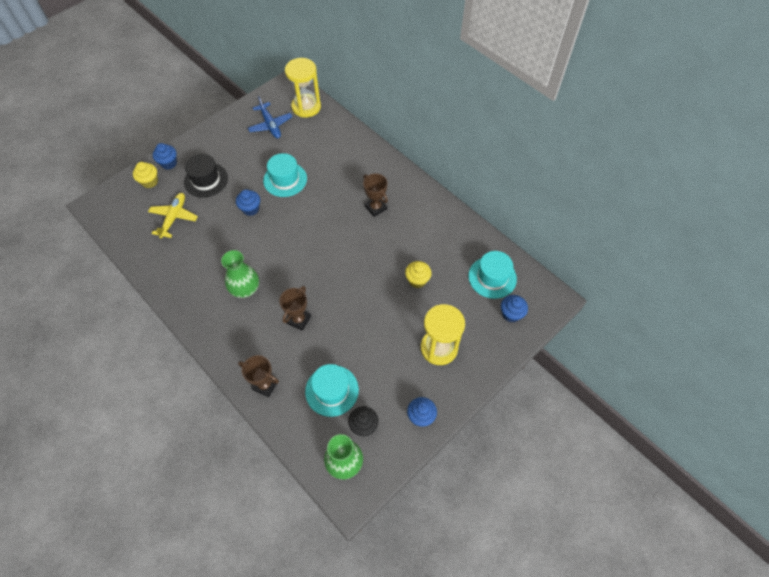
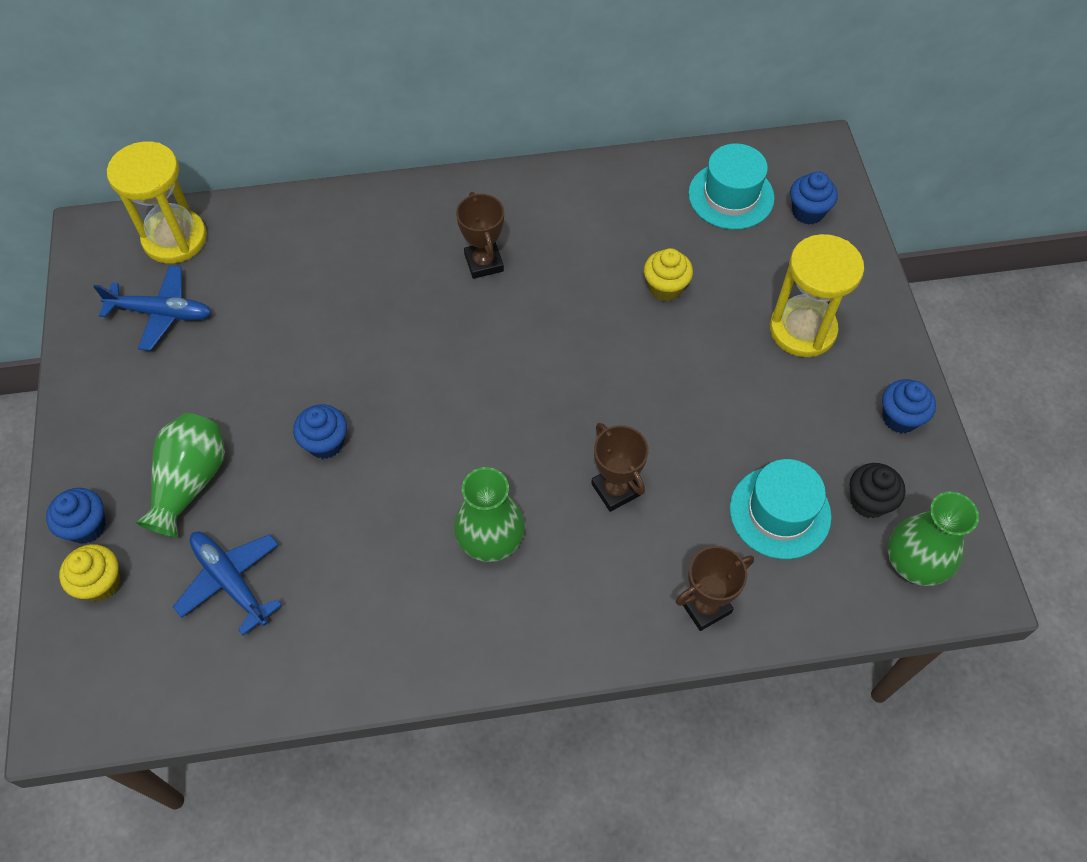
camera: 55 degrees left, 0 degrees up
yellow plane [148,193,198,238] -> blue plane [173,532,282,635]
black hat [184,154,228,198] -> green vase [135,413,225,538]
turquoise hat [263,153,307,197] -> none
brown trophy [363,173,388,217] -> brown trophy turned 75 degrees clockwise [456,192,504,279]

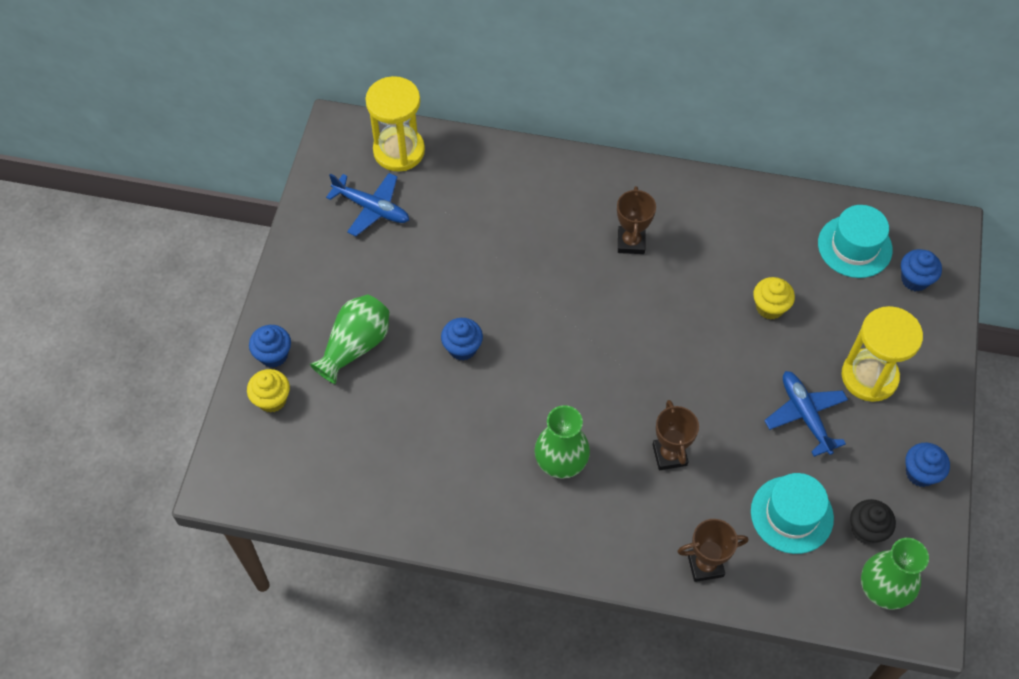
camera: 20 degrees right, 0 degrees up
blue plane [173,532,282,635] -> blue plane moved to [764,371,848,457]

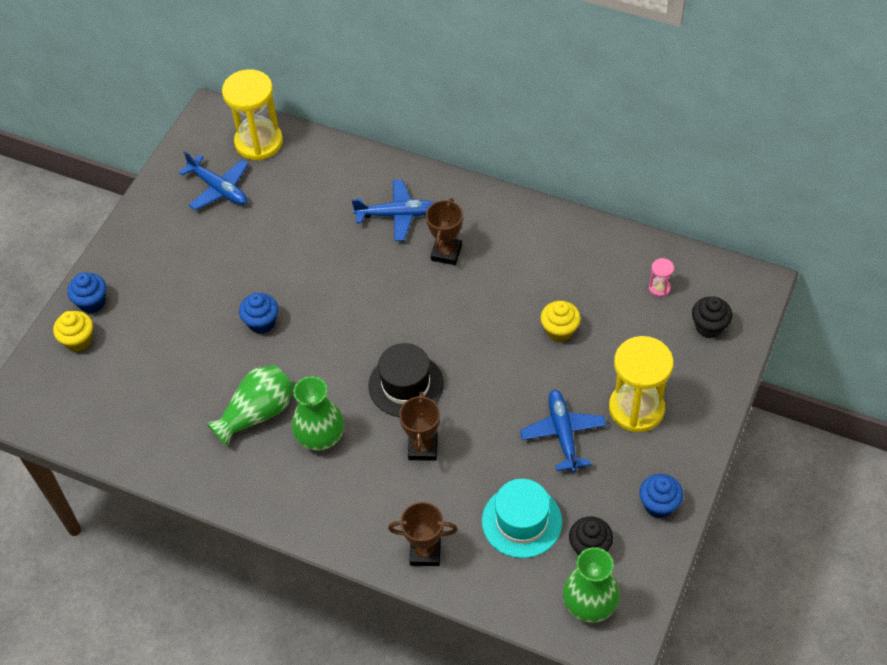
camera: 15 degrees right, 5 degrees down
green vase [310,294,389,384] -> green vase moved to [206,365,293,447]
turquoise hat [818,205,893,278] -> pink hourglass [649,258,674,297]
blue cupcake [901,249,942,291] -> black cupcake [692,297,732,338]
none -> blue plane [352,180,434,241]
none -> black hat [368,343,444,417]

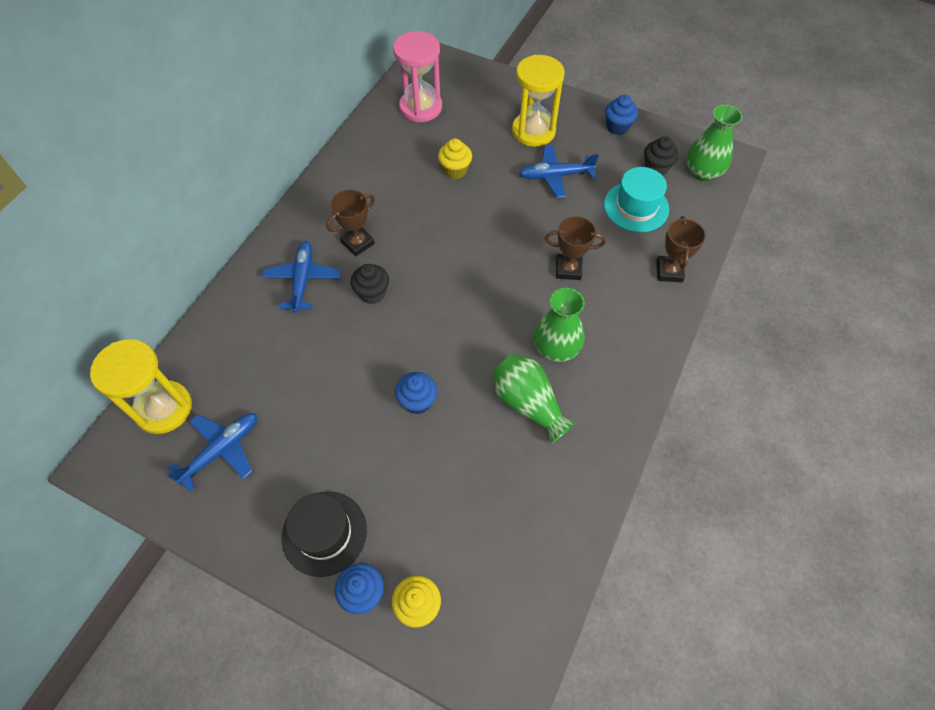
camera: 90 degrees left, 5 degrees up
black hat [368,343,444,417] -> black hat moved to [282,491,367,577]
brown trophy [426,198,463,265] -> brown trophy turned 60 degrees counterclockwise [327,190,375,257]
pink hourglass [649,258,674,297] -> pink hourglass [393,31,442,122], size x2.41
black cupcake [692,297,732,338] -> black cupcake moved to [351,264,389,304]

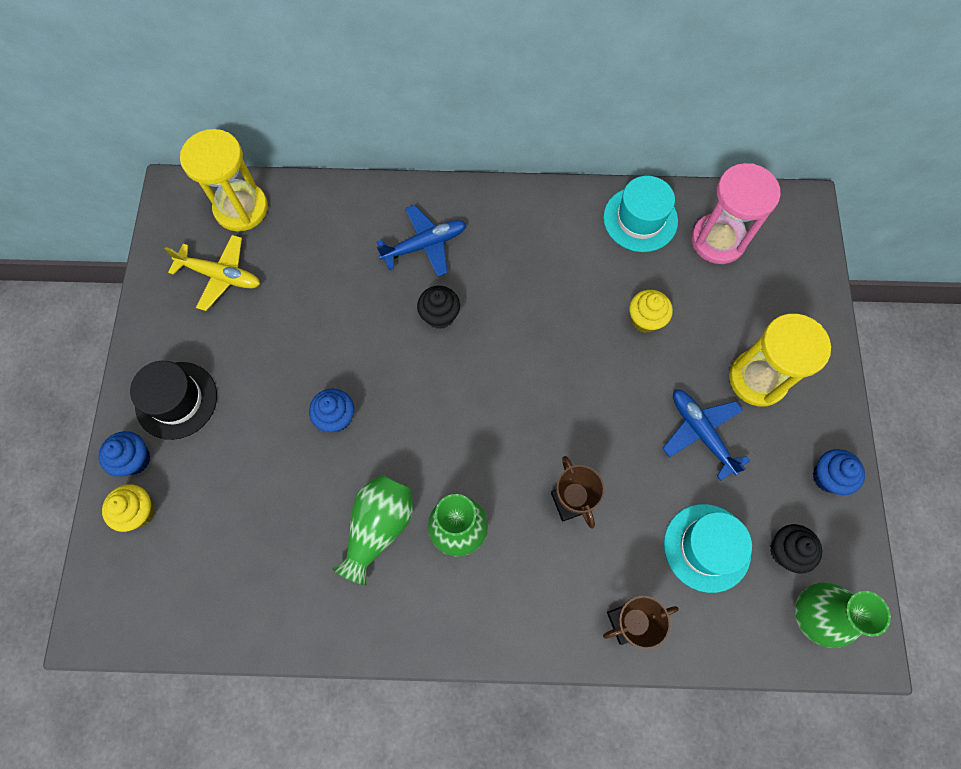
camera: 65 degrees right, 10 degrees up
blue plane [167,413,257,492] -> yellow plane [165,235,260,311]
brown trophy [327,190,375,257] -> none
none -> turquoise hat [603,176,678,252]

